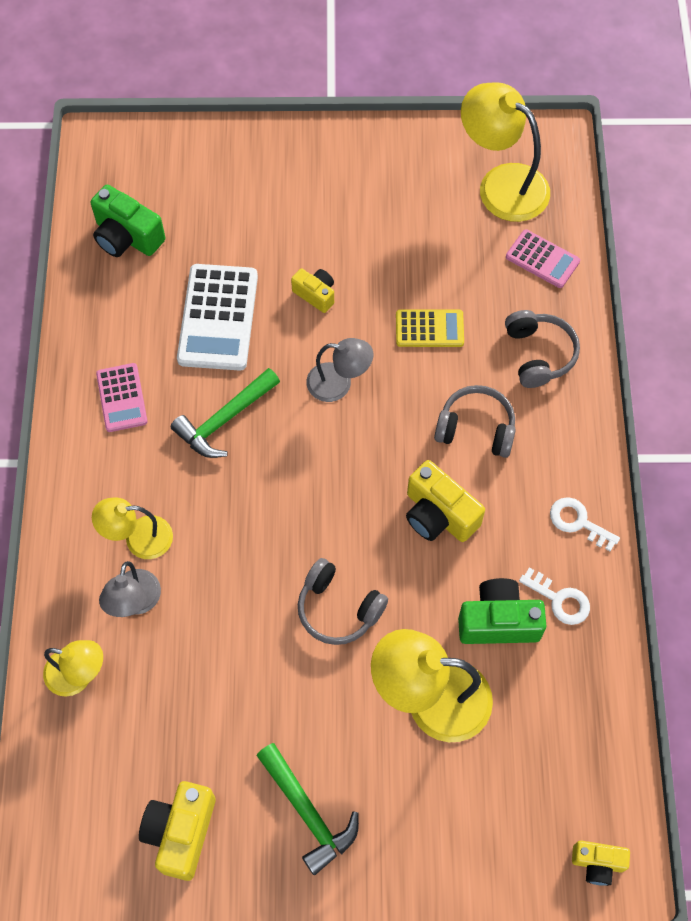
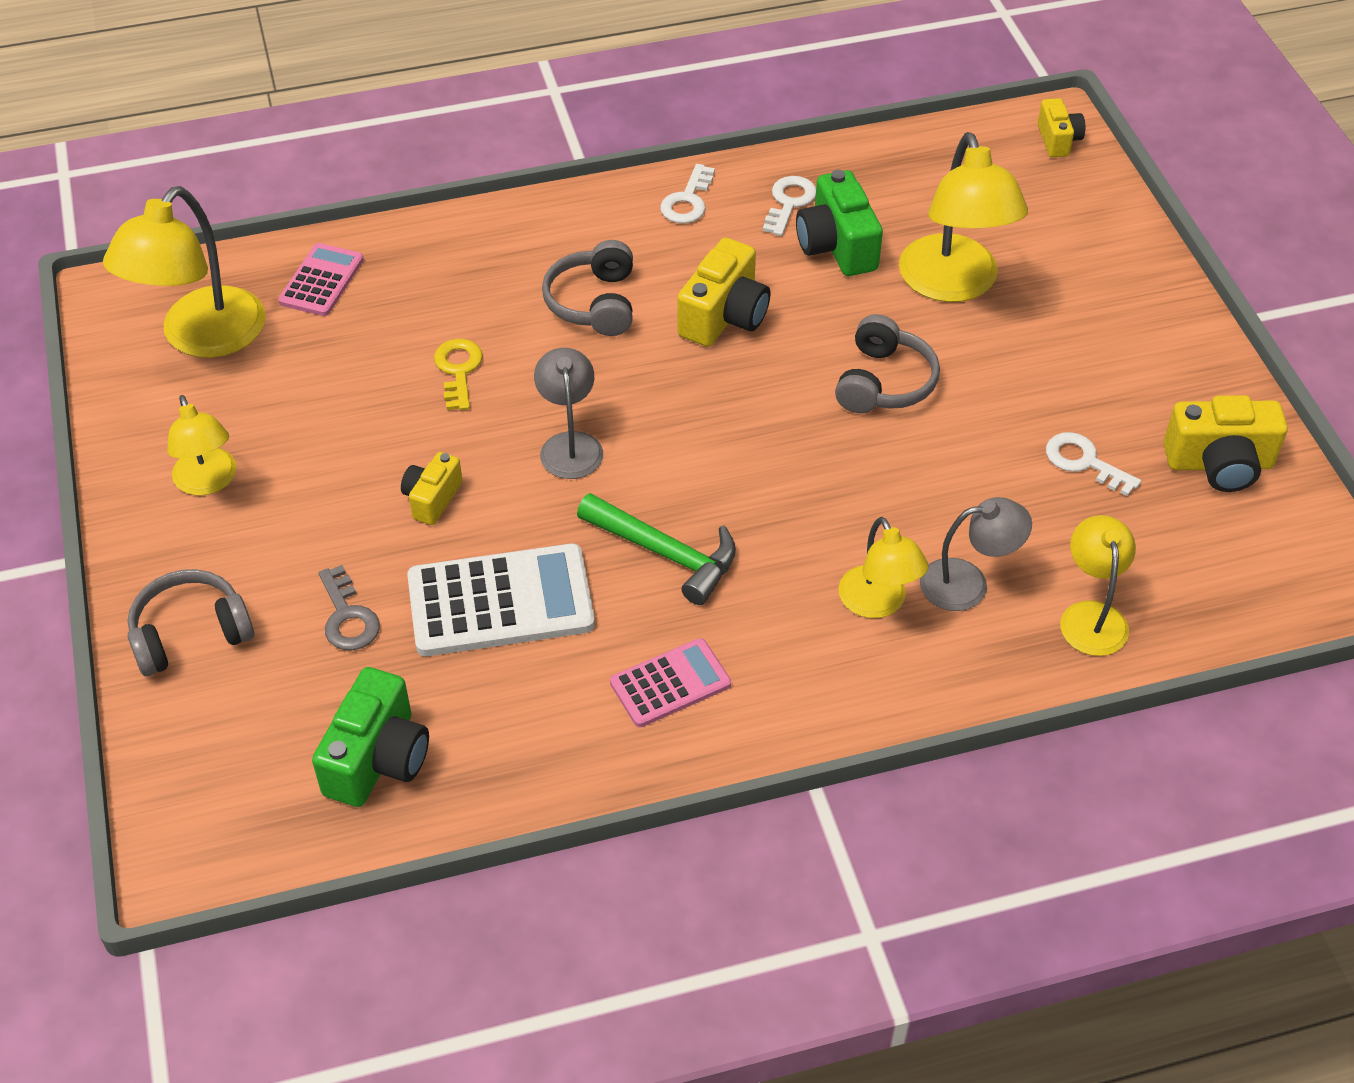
camera: 105 degrees left, 15 degrees down
green hammer [256,743,359,875] -> none
yellow calculator [396,309,464,347] -> yellow key [434,339,483,410]
grey headphones [505,310,580,388] -> grey headphones moved to [128,569,254,676]
none -> yellow lamp [167,395,237,496]
none -> grey key [319,565,380,650]
none -> white key [1046,432,1141,496]

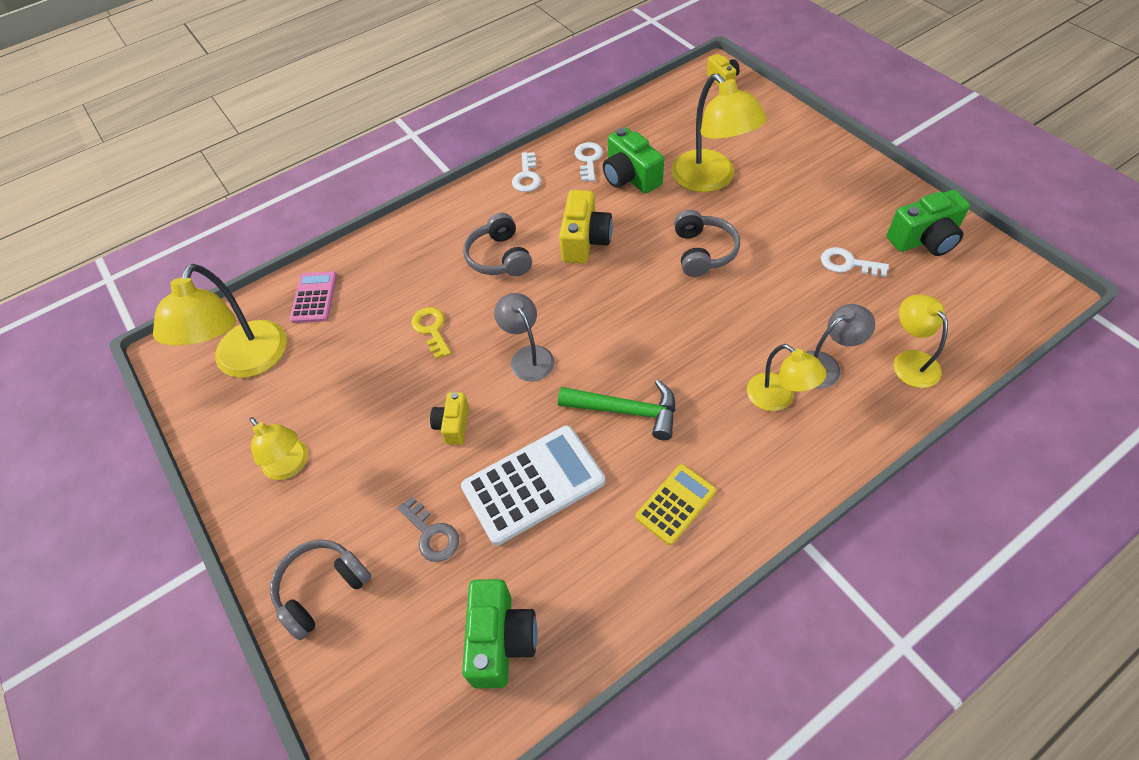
camera: 15 degrees left, 5 degrees up
pink calculator [610,638,731,727] -> yellow calculator [635,464,717,545]
yellow camera [1163,395,1288,492] -> green camera [887,190,970,256]

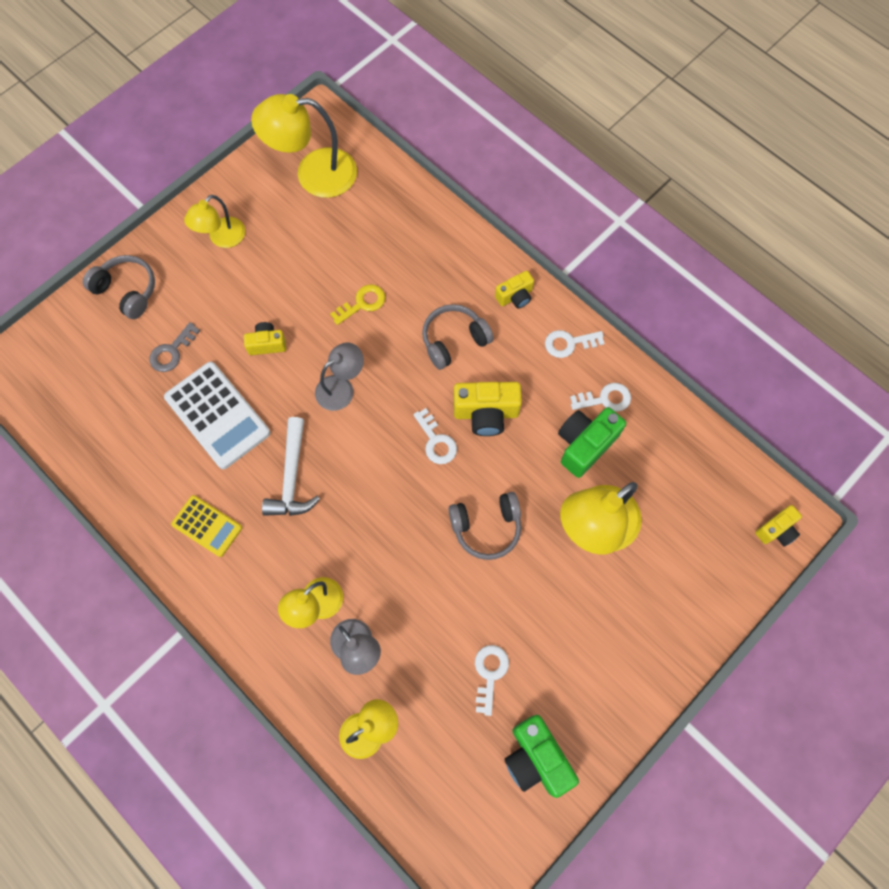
camera: 75 degrees right, 15 degrees up
pink calculator [290,271,337,323] -> none
green camera [462,579,537,688] -> none
green hammer [558,380,676,440] -> white hammer [262,417,320,516]
none -> white key [413,408,457,464]
none -> yellow camera [495,271,534,309]

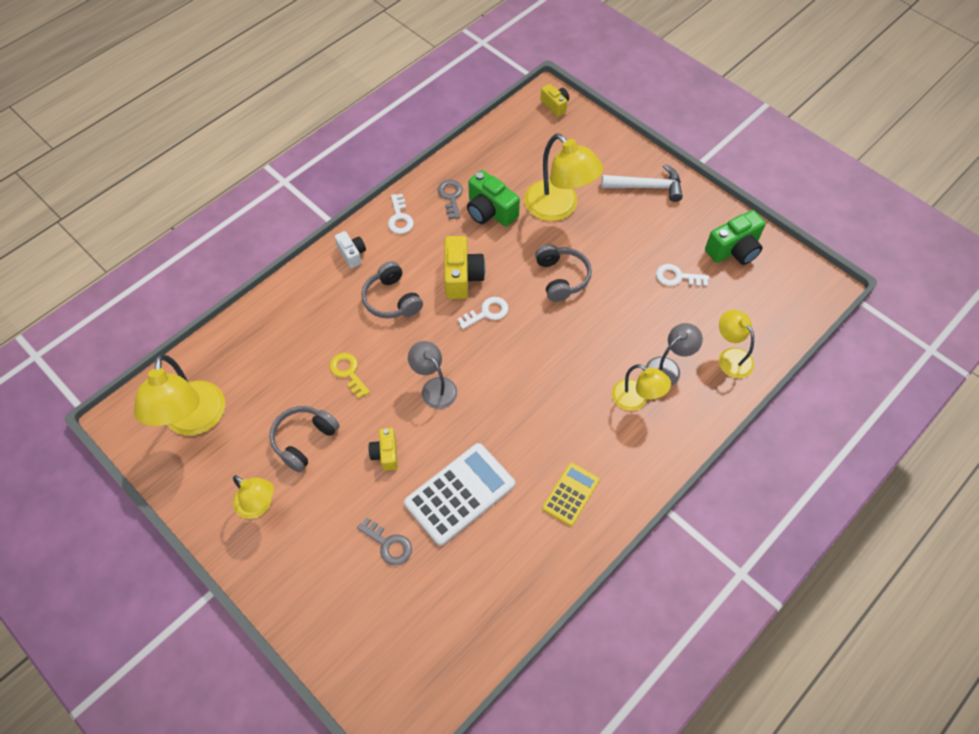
camera: 90 degrees left, 10 degrees down
grey headphones [83,255,155,319] -> grey headphones moved to [269,406,340,472]
white hammer [262,417,320,516] -> white hammer moved to [601,164,683,202]
yellow camera [495,271,534,309] -> white camera [335,231,366,268]
white key [570,383,631,412] -> grey key [438,180,463,219]

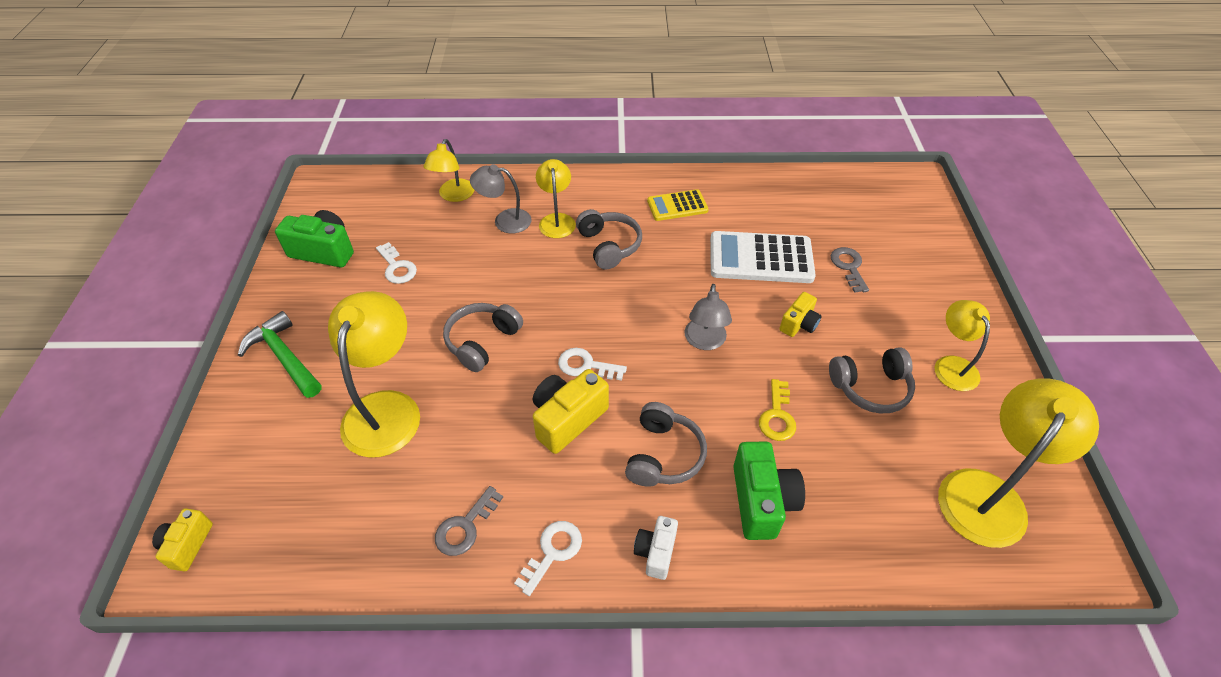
camera: 135 degrees left, 10 degrees down
green camera [467,170,520,227] -> green camera moved to [733,441,805,540]
white hammer [601,164,683,202] -> green hammer [238,311,321,398]
none -> grey headphones [576,209,642,270]

